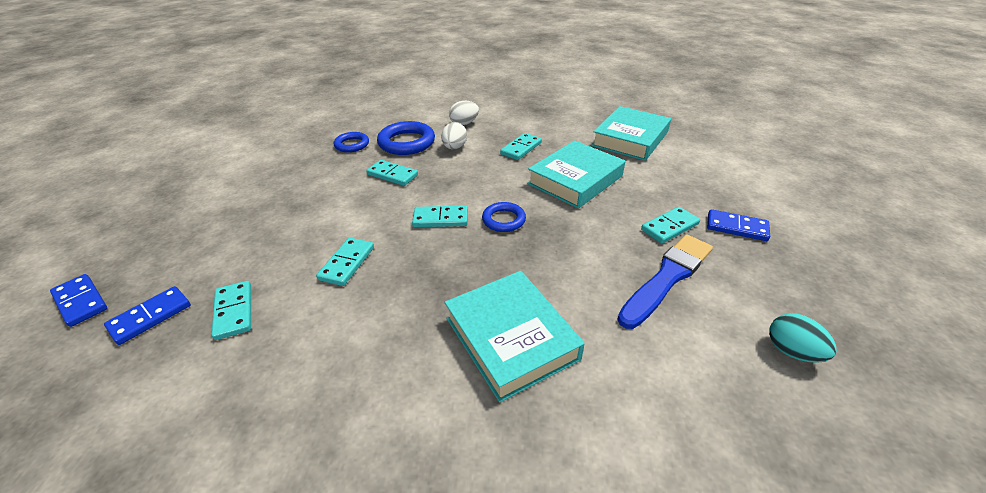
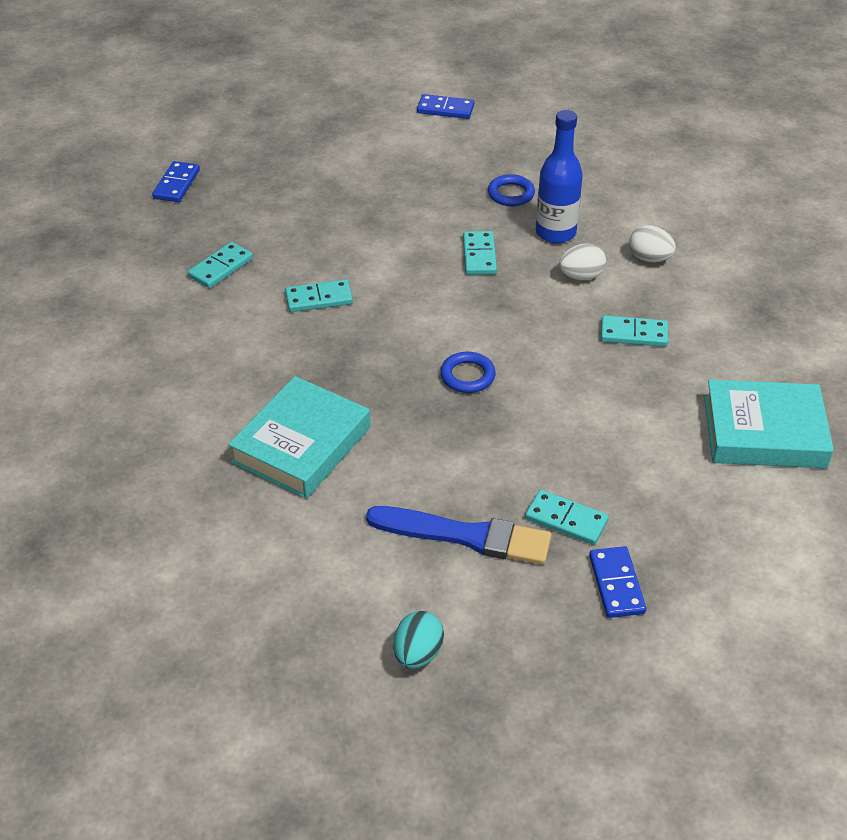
camera: 60 degrees right, 5 degrees up
blue domino [104,286,191,345] -> blue domino moved to [417,94,474,119]
blue ring [377,121,435,155] -> blue bottle [536,110,583,243]
turquoise domino [412,206,468,227] -> none
turquoise book [527,141,625,209] -> none

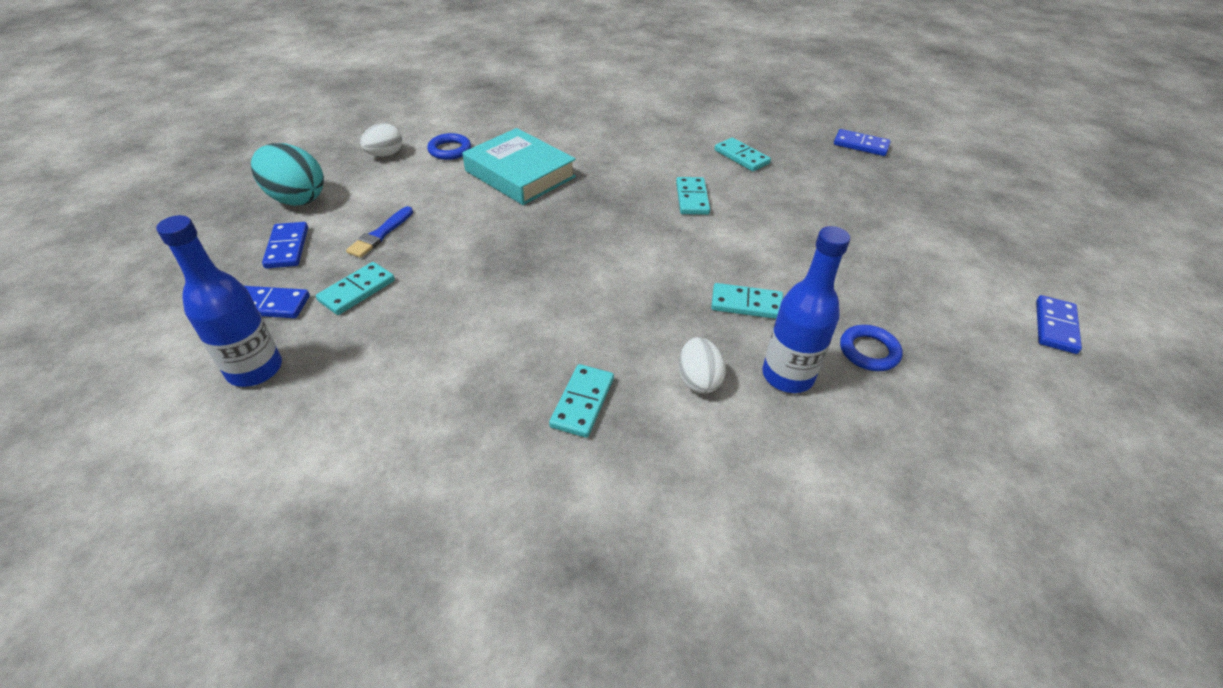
camera: 100 degrees right, 0 degrees up
blue brush [366,506,551,565] -> blue brush [346,206,413,258], size x0.58
turquoise egg [393,611,444,669] -> turquoise egg [251,143,324,206], size x1.64
blue ring [440,352,495,393] -> blue ring moved to [427,133,471,160]
white egg [629,225,676,262] -> white egg moved to [360,123,402,157]
turquoise book [704,379,834,468] -> none
none -> blue bottle [156,215,282,387]
none -> blue domino [262,222,308,269]

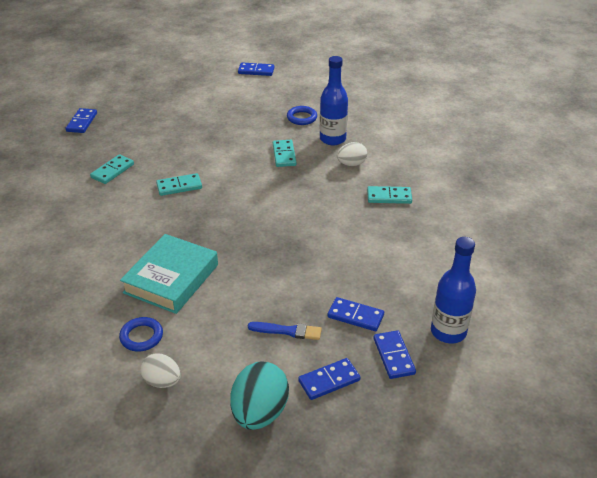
camera: 105 degrees left, 5 degrees down
turquoise domino [316,262,395,315] -> blue domino [328,297,384,331]

